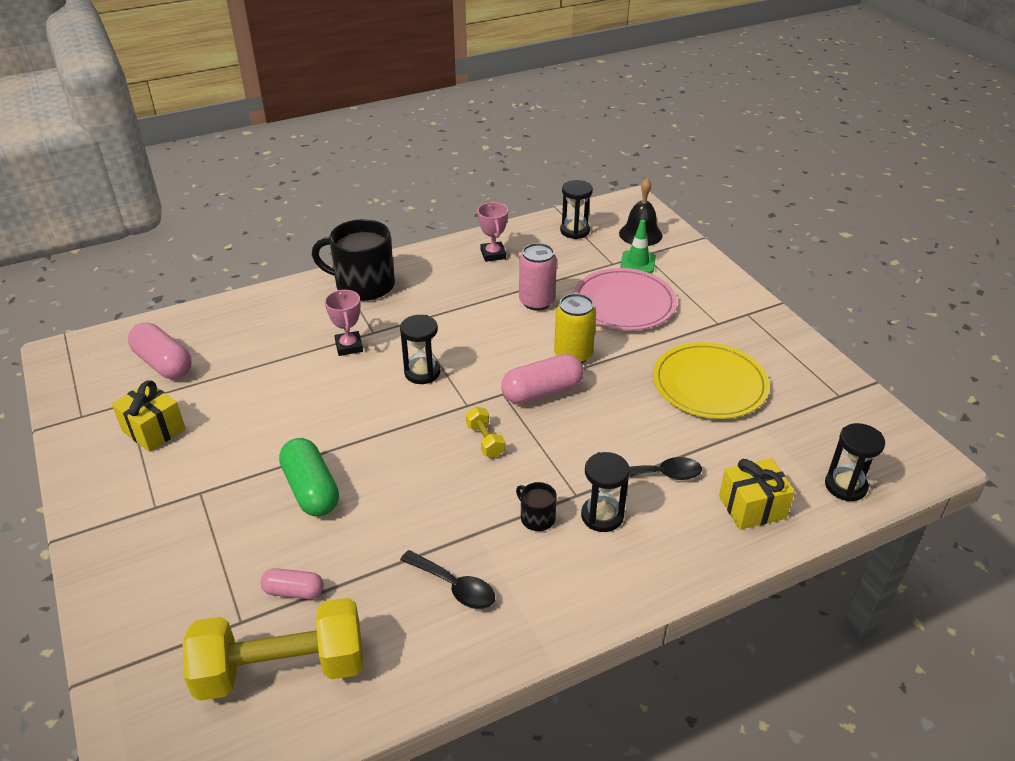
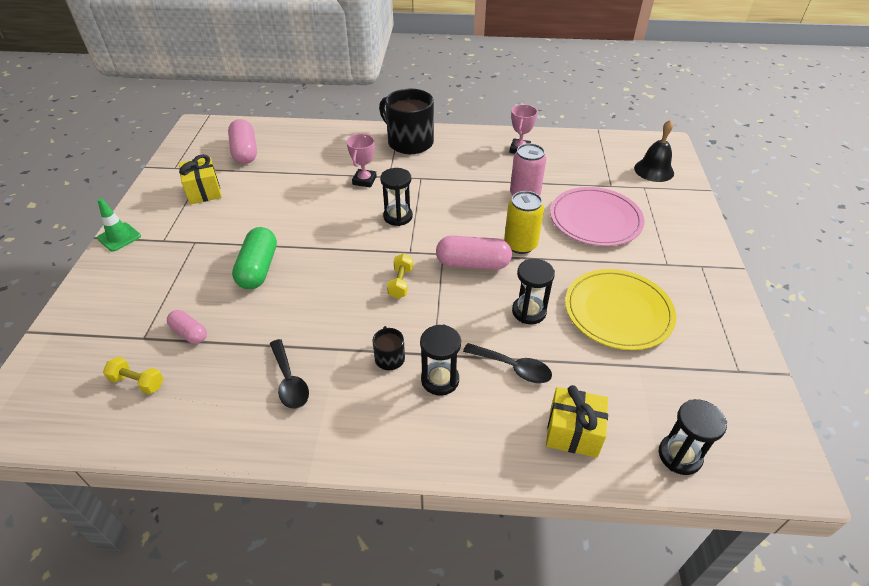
camera: 30 degrees right, 5 degrees up
yellow dumbbell [182,598,363,701] -> yellow dumbbell [103,357,164,394], size x0.43
black hourglass [560,180,593,239] -> black hourglass moved to [512,259,555,324]
green traffic cone [620,220,656,273] -> green traffic cone moved to [97,198,141,252]

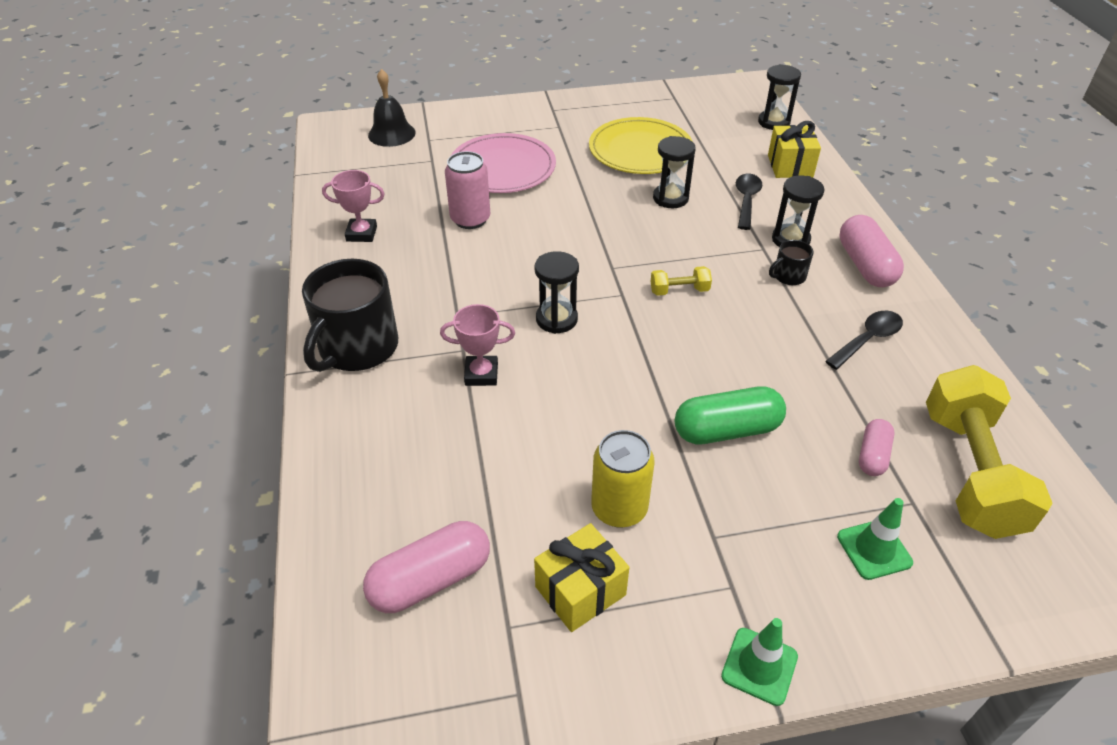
camera: 105 degrees left, 0 degrees up
yellow dumbbell [103,357,164,394] -> yellow dumbbell [926,365,1052,539], size x2.35
pink capsule [436,236,512,270] -> pink capsule moved to [839,215,904,287]
yellow can [504,191,544,254] -> yellow can moved to [591,430,655,528]
none -> green traffic cone [837,498,913,580]

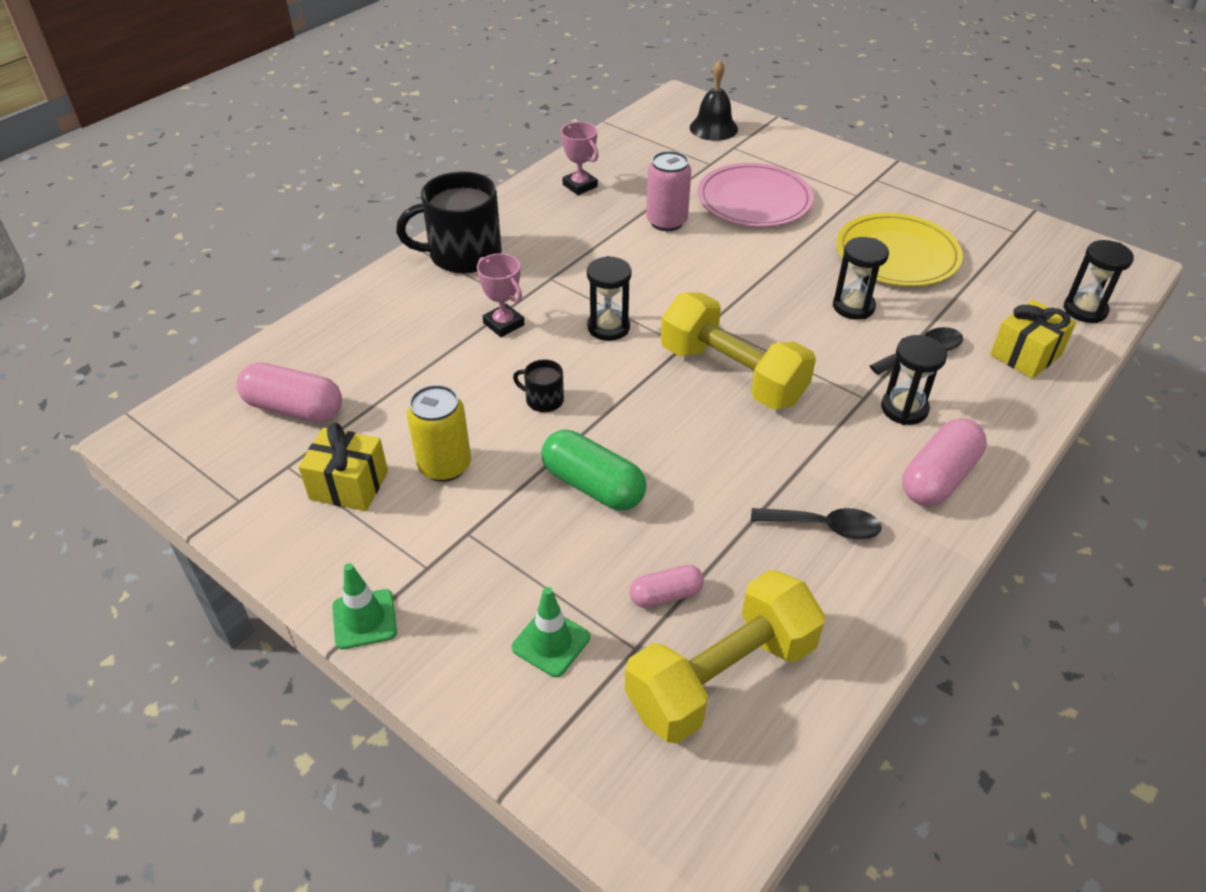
camera: 50 degrees right, 0 degrees up
yellow dumbbell [650,266,712,296] -> yellow dumbbell [661,292,816,409], size x2.35
black mug [769,240,814,285] -> black mug moved to [513,359,564,412]

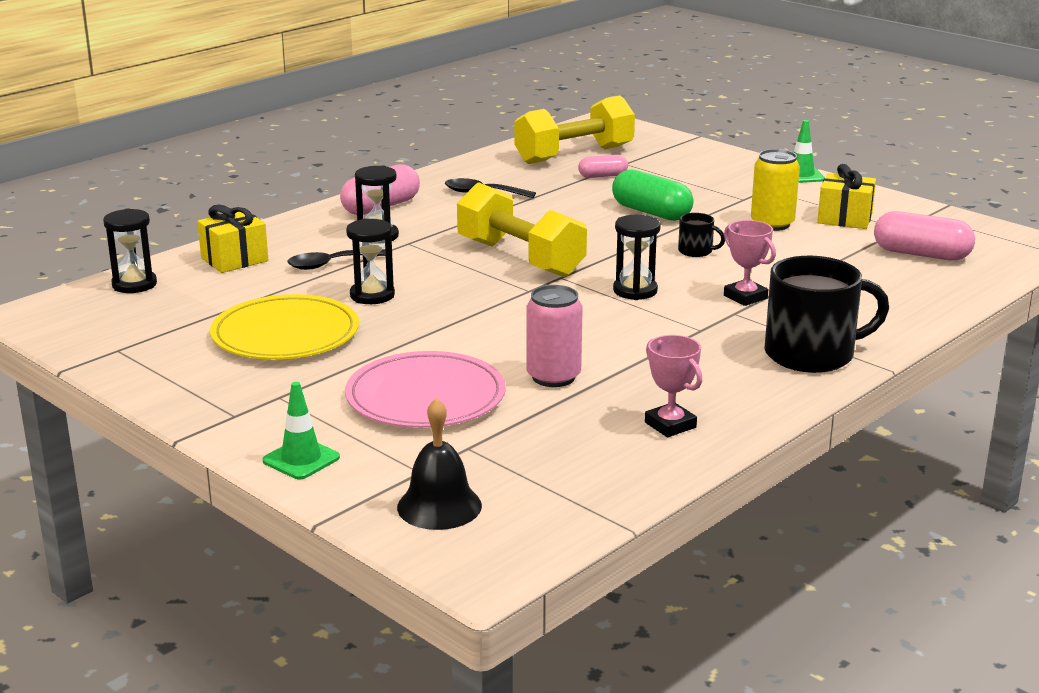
camera: 175 degrees left, 20 degrees down
green traffic cone [511,587,590,677] -> green traffic cone moved to [263,382,340,479]

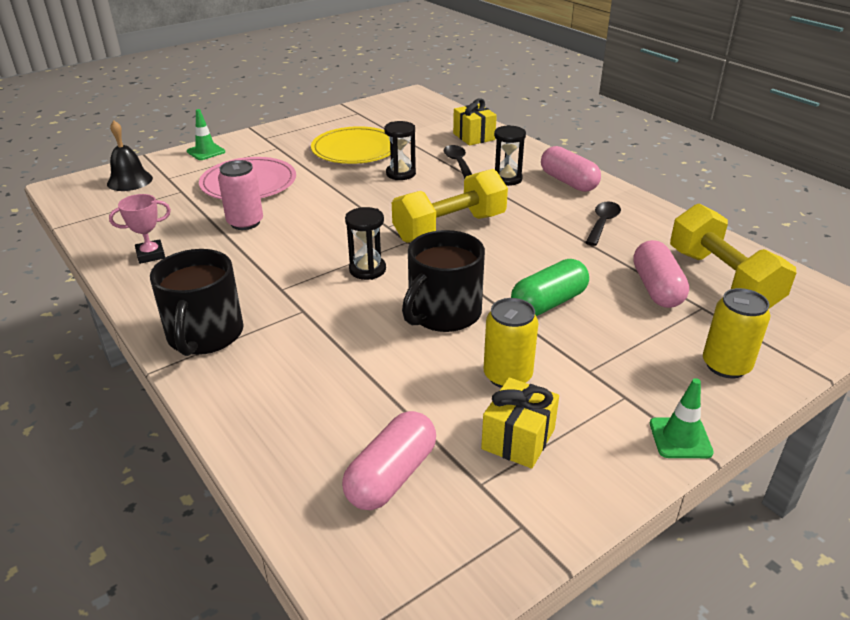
camera: 100 degrees right, 10 degrees up
black hourglass [103,209,157,293] -> none
pink capsule [578,155,628,178] -> pink capsule [633,240,689,308], size x1.70
black mug [678,213,725,257] -> black mug [402,230,485,332], size x2.22
pink trophy [724,220,776,306] -> none
none -> yellow can [703,288,770,378]

